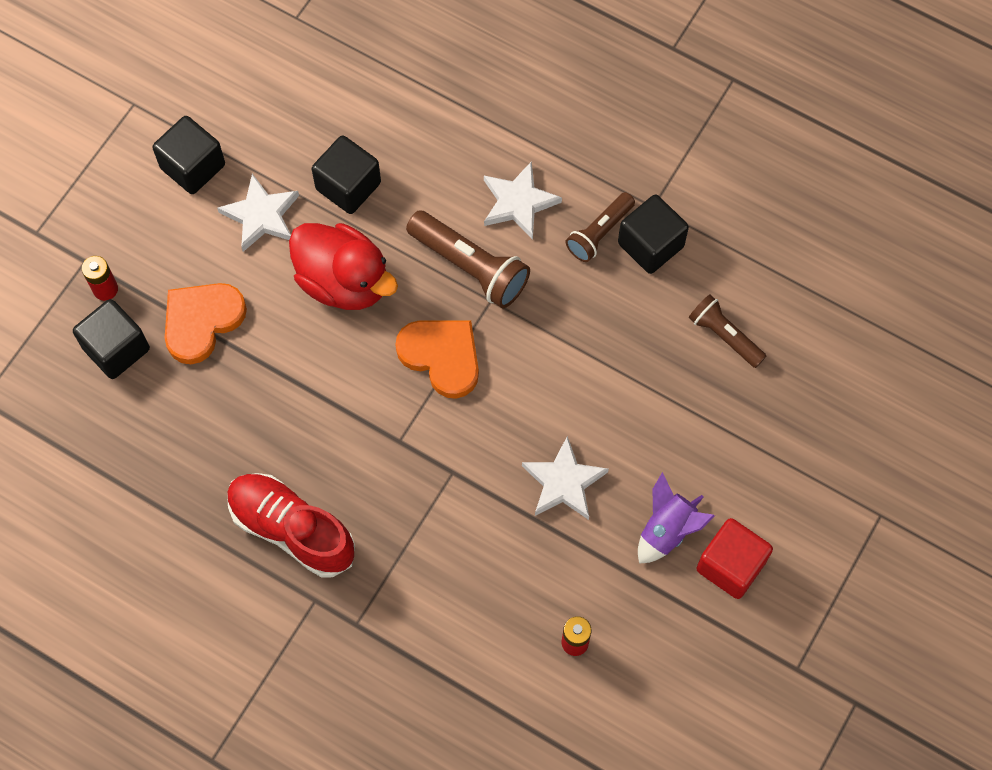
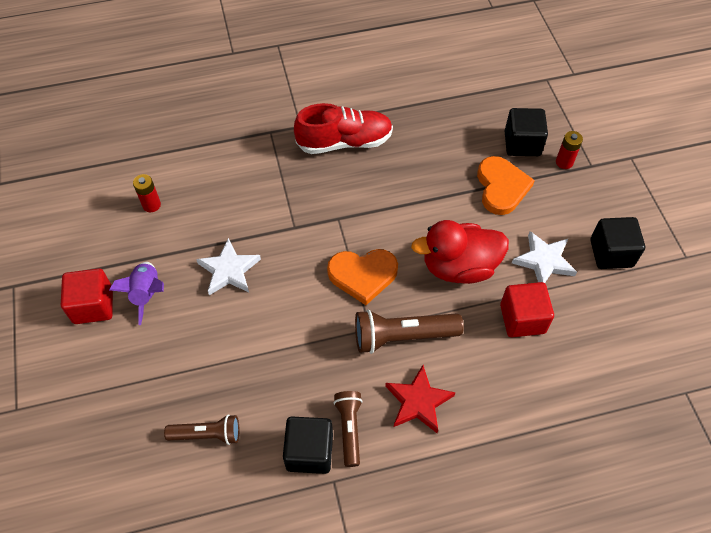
camera: 135 degrees right, 10 degrees down
black cube [312,135,381,214] -> red cube [500,282,554,337]
white star [484,161,562,240] -> red star [385,365,456,433]

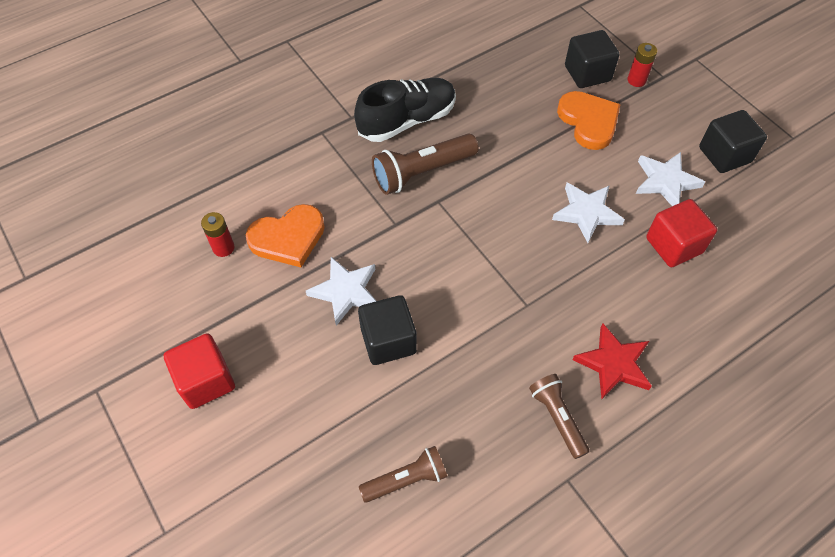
camera: 20 degrees left, 0 degrees up
purple rocket [109,262,164,325] -> none
black cube [283,417,333,474] -> black cube moved to [358,295,417,365]
red shoe [294,103,393,154] -> black shoe [354,78,456,142]
orange heart [327,249,398,305] -> orange heart moved to [246,204,325,267]
brown flashlight [355,310,464,354] -> brown flashlight moved to [372,134,479,195]
red duck [411,220,509,284] -> white star [552,183,625,243]

